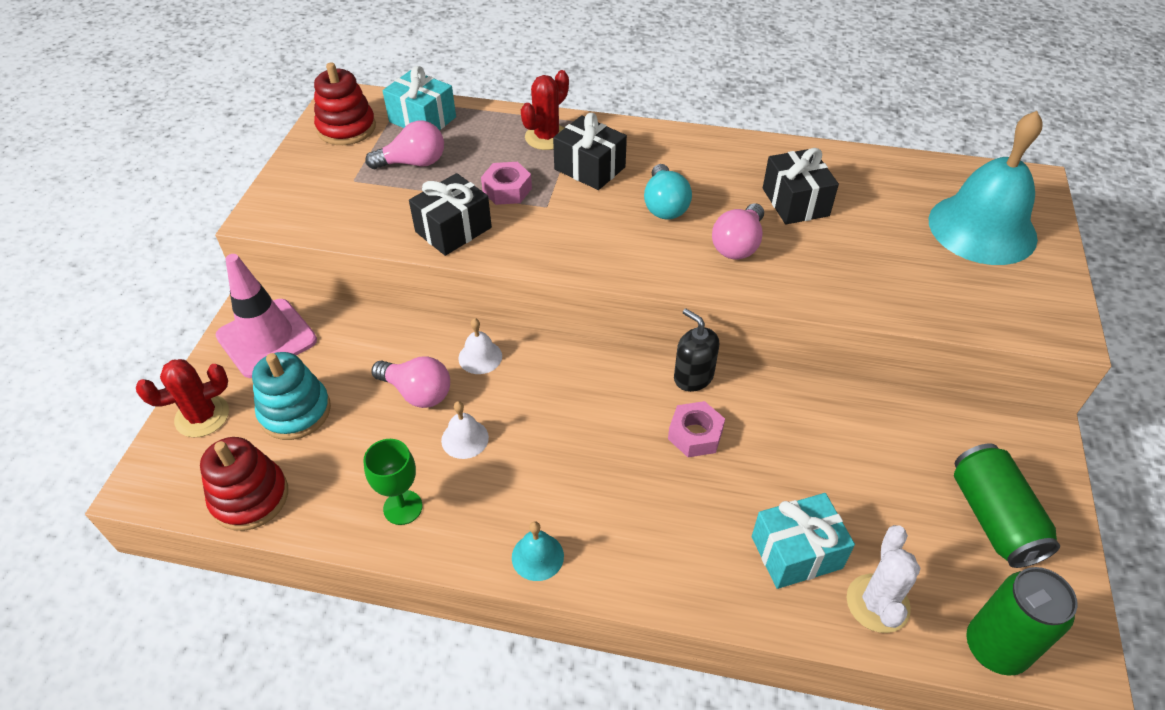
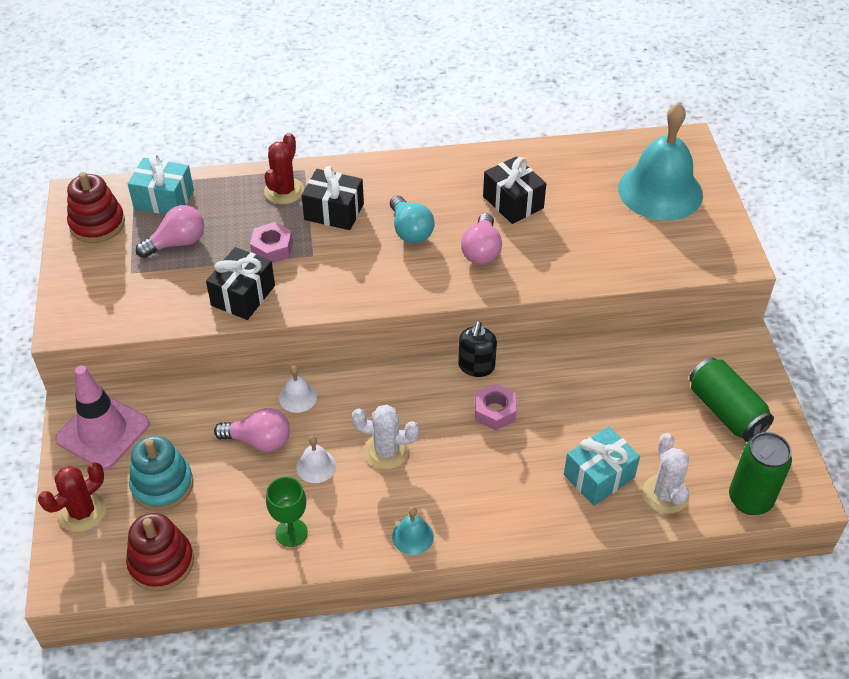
camera: 20 degrees left, 0 degrees up
black soap dispenser [674,309,719,392] -> black soap dispenser turned 105 degrees counterclockwise [458,321,497,377]
none -> white cactus [352,405,419,469]

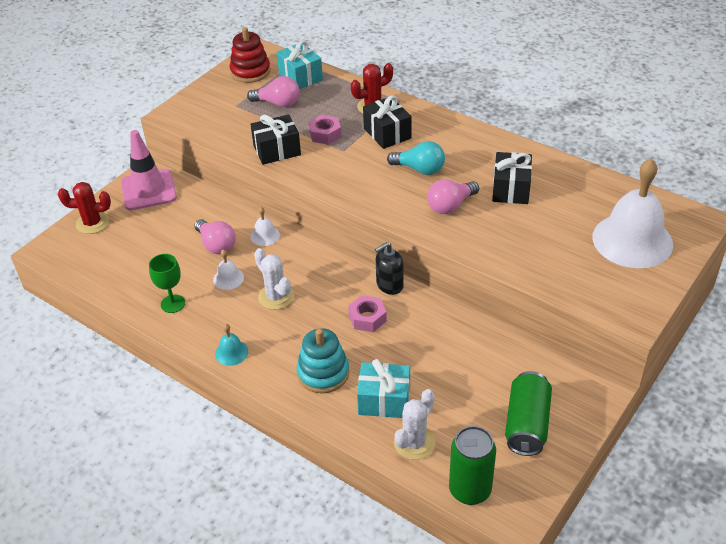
camera: 45 degrees right, 5 degrees down
red stacking toy [126,513,194,591] -> none
turquoise stacking toy [129,436,193,511] -> turquoise stacking toy moved to [296,328,349,393]
turquoise light bulb [390,195,434,244] -> turquoise light bulb turned 90 degrees counterclockwise [387,141,445,175]
turquoise bell [618,103,703,221] -> white bell [592,159,673,268]

